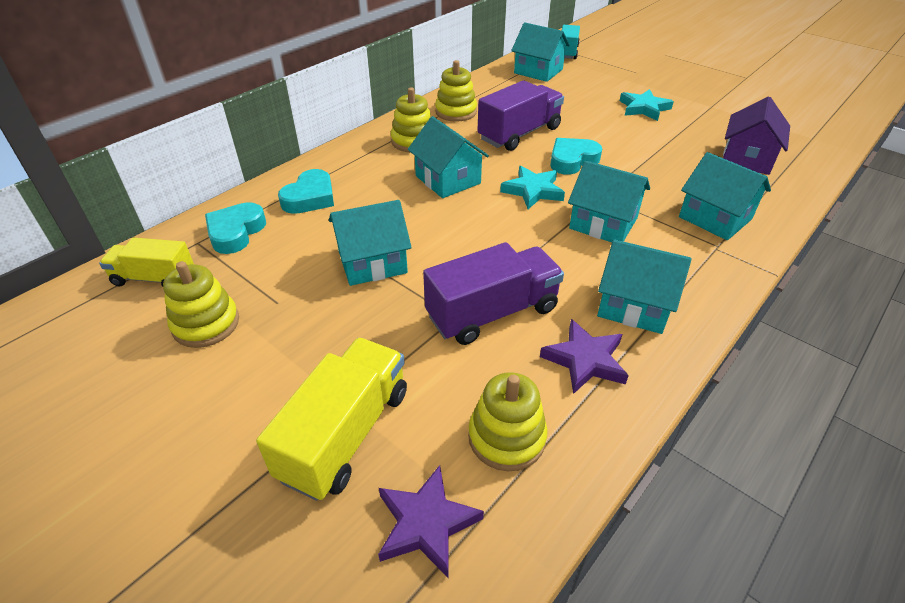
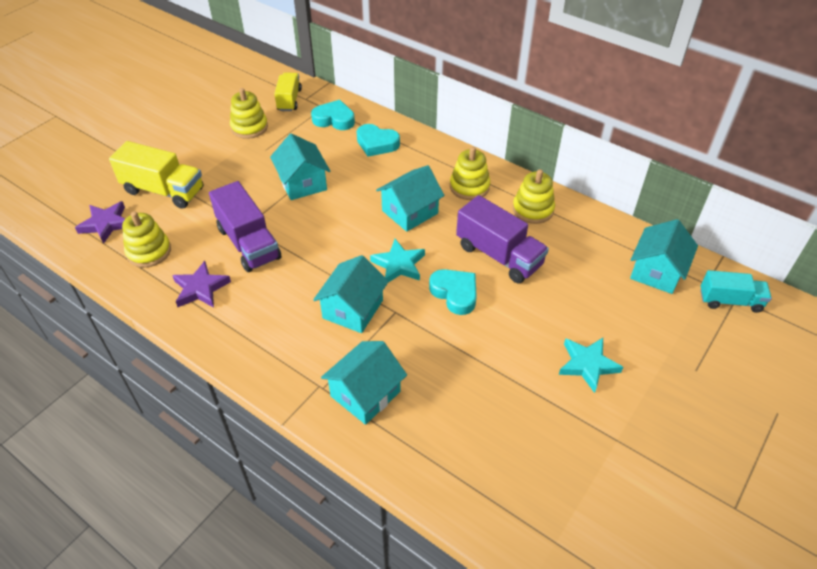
camera: 85 degrees right, 5 degrees up
turquoise house [597,239,692,334] -> none
purple house [723,97,790,175] -> none

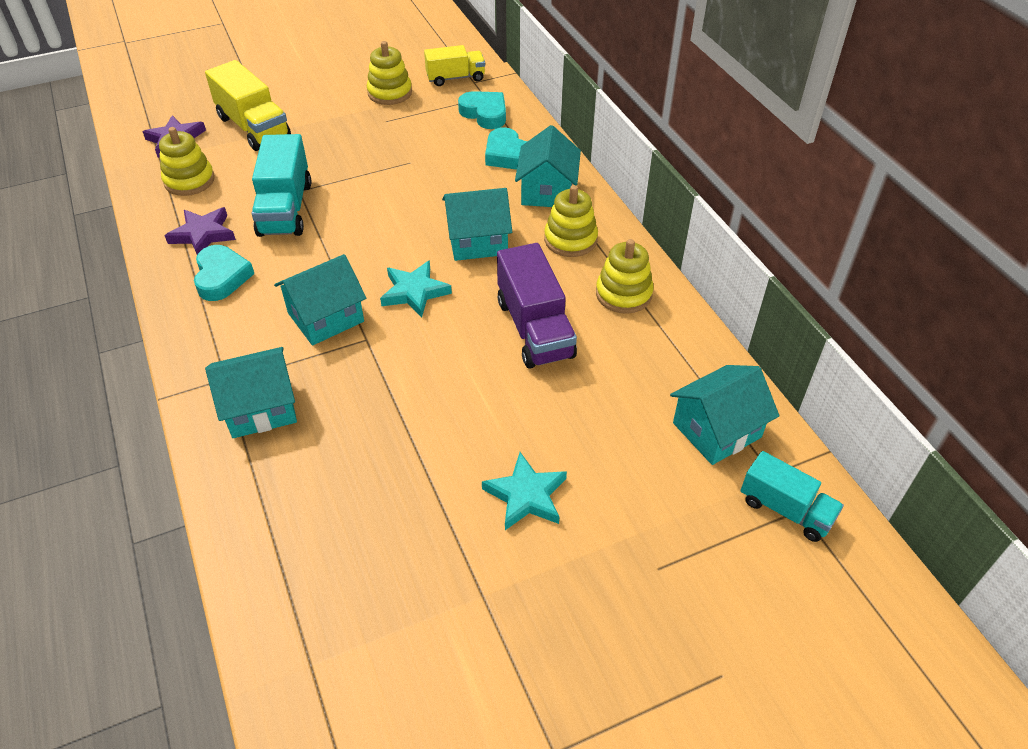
camera: 30 degrees right, 0 degrees up
purple truck [209,181,281,272] -> turquoise truck [252,134,311,237]
turquoise house [270,133,330,200] -> turquoise house moved to [515,125,581,207]
yellow truck [274,73,302,111] -> yellow truck turned 45 degrees clockwise [424,45,485,86]
turquoise heart [429,269,477,315] -> turquoise heart moved to [194,245,254,301]

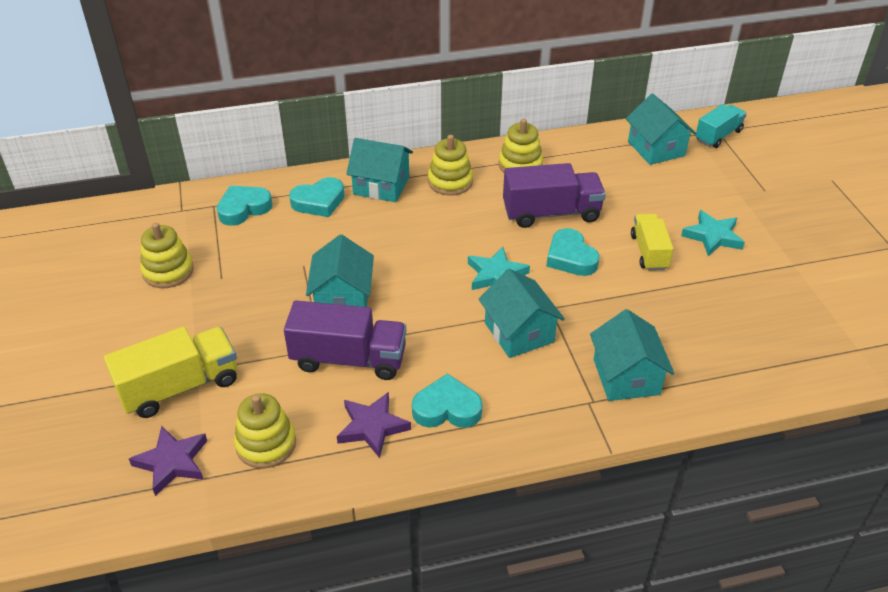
camera: 80 degrees left, 5 degrees down
turquoise truck [252,134,311,237] -> purple truck [284,300,406,380]
yellow truck [424,45,485,86] -> yellow truck moved to [631,214,673,271]
turquoise house [442,188,512,261] -> turquoise house moved to [306,234,374,307]
none -> turquoise heart [546,228,599,276]

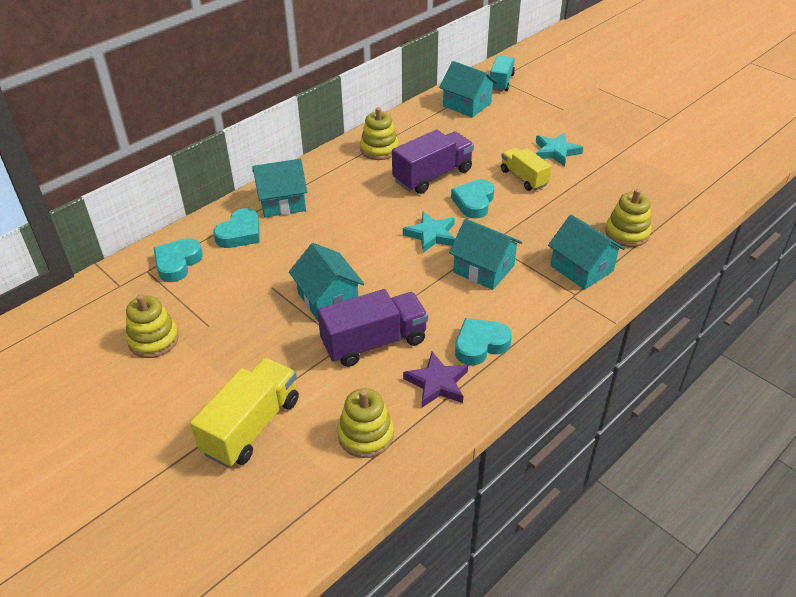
camera: 30 degrees left, 0 degrees up
purple star [129,426,207,496] -> none
yellow stacking toy [428,135,473,196] -> yellow stacking toy moved to [605,189,651,247]
turquoise heart [546,228,599,276] -> turquoise heart turned 75 degrees clockwise [451,179,494,219]

